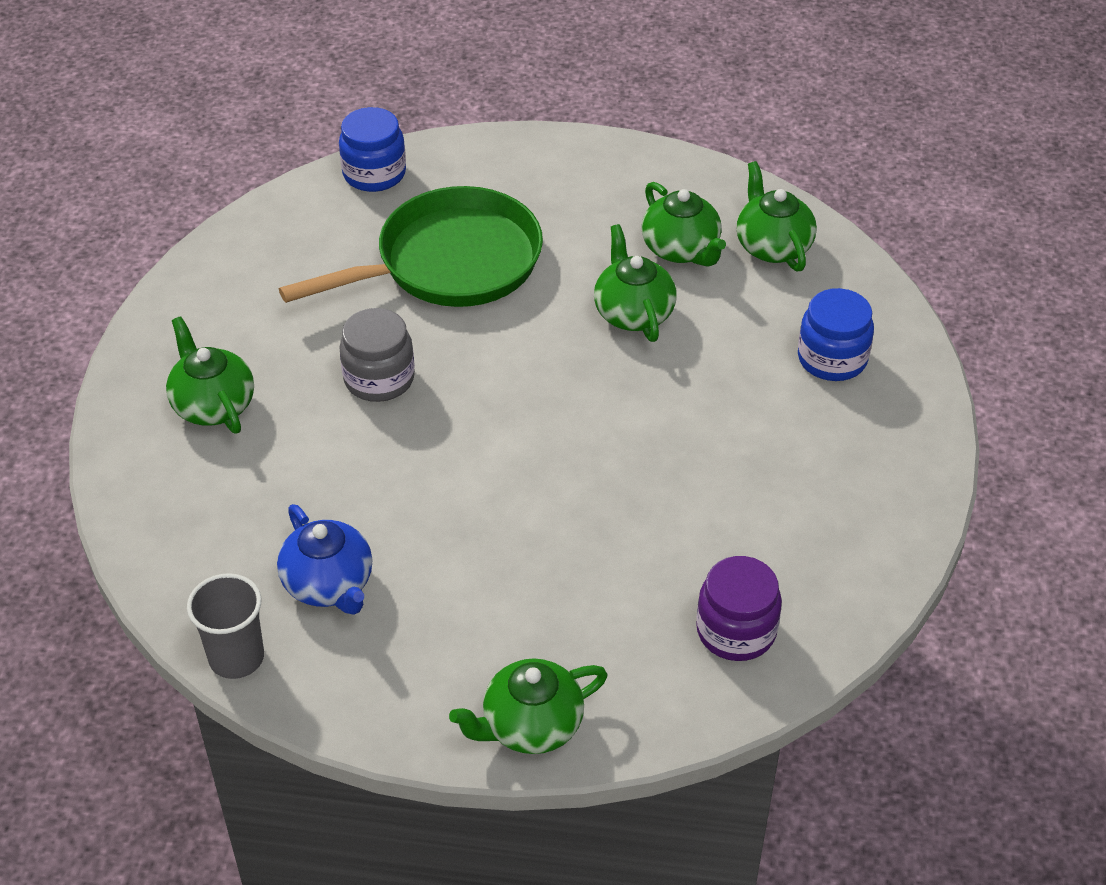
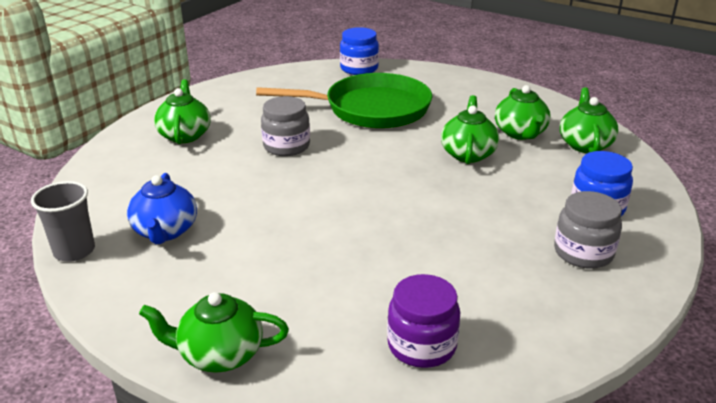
camera: 25 degrees right, 15 degrees down
none -> grey jar [554,191,622,269]

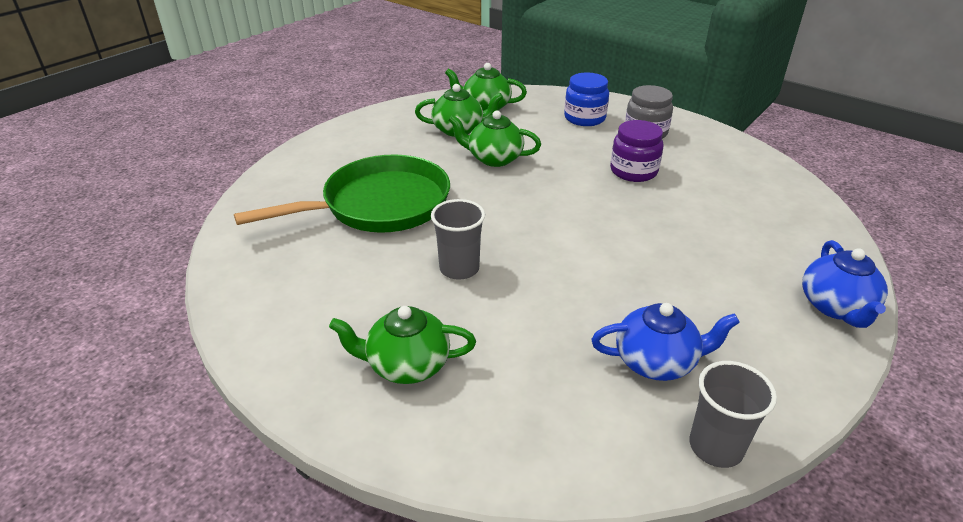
camera: 85 degrees left, 5 degrees up
green teapot [139,292,289,373] -> blue teapot [802,240,888,328]
green pan [256,73,432,129] -> green pan turned 60 degrees clockwise [234,154,450,233]
grey jar [261,96,310,156] -> grey cup [431,199,485,280]
blue jar [340,27,379,75] -> none
purple jar [387,274,460,368] -> purple jar moved to [610,120,663,182]

